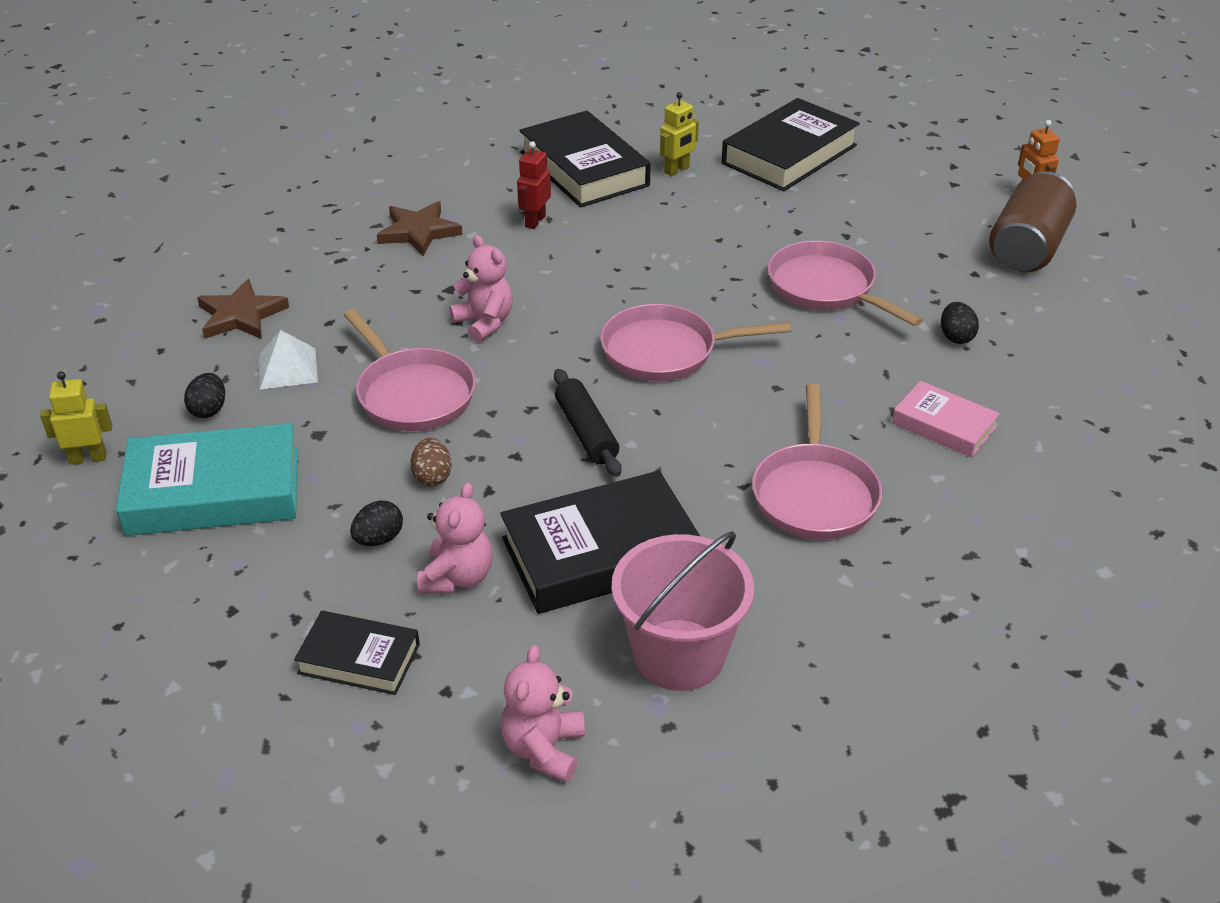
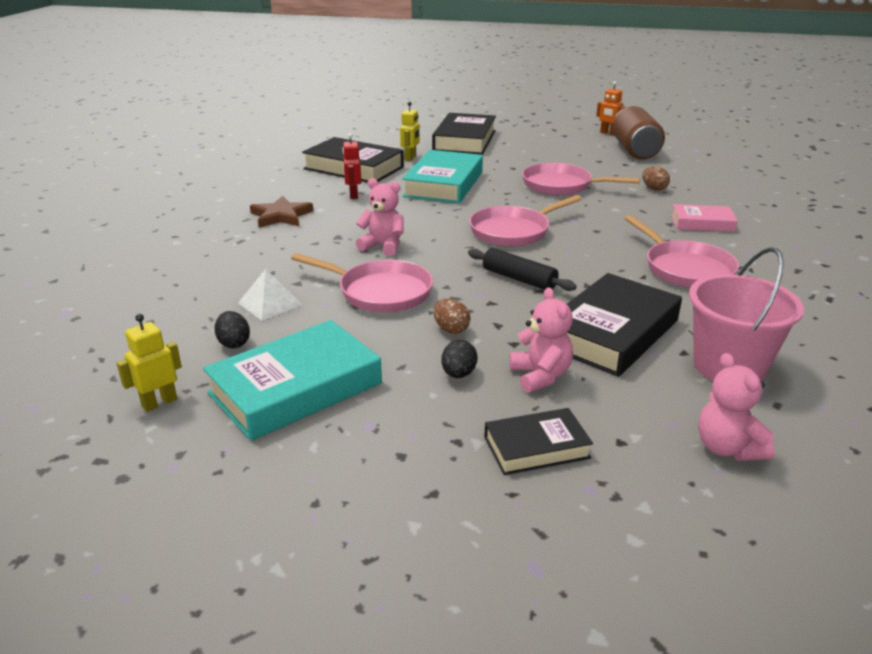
camera: 30 degrees left, 10 degrees down
brown star [197,279,289,339] -> none
black egg [941,302,979,344] -> brown egg [642,167,670,191]
none -> turquoise book [402,150,483,203]

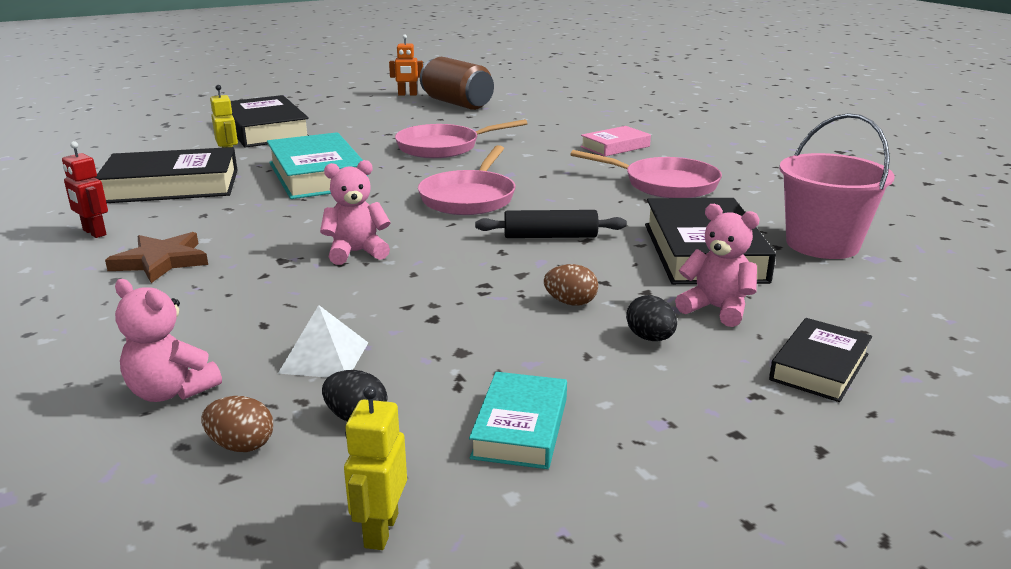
camera: 40 degrees left, 5 degrees down
turquoise book [203,320,382,441] -> turquoise book [469,372,567,469], size x0.56
pink pan [291,253,433,313] -> none
red robot [342,133,361,199] -> red robot moved to [62,141,108,238]
brown egg [642,167,670,191] -> brown egg moved to [201,396,273,452]
pink teddy bear [698,353,775,461] -> pink teddy bear moved to [115,279,222,402]

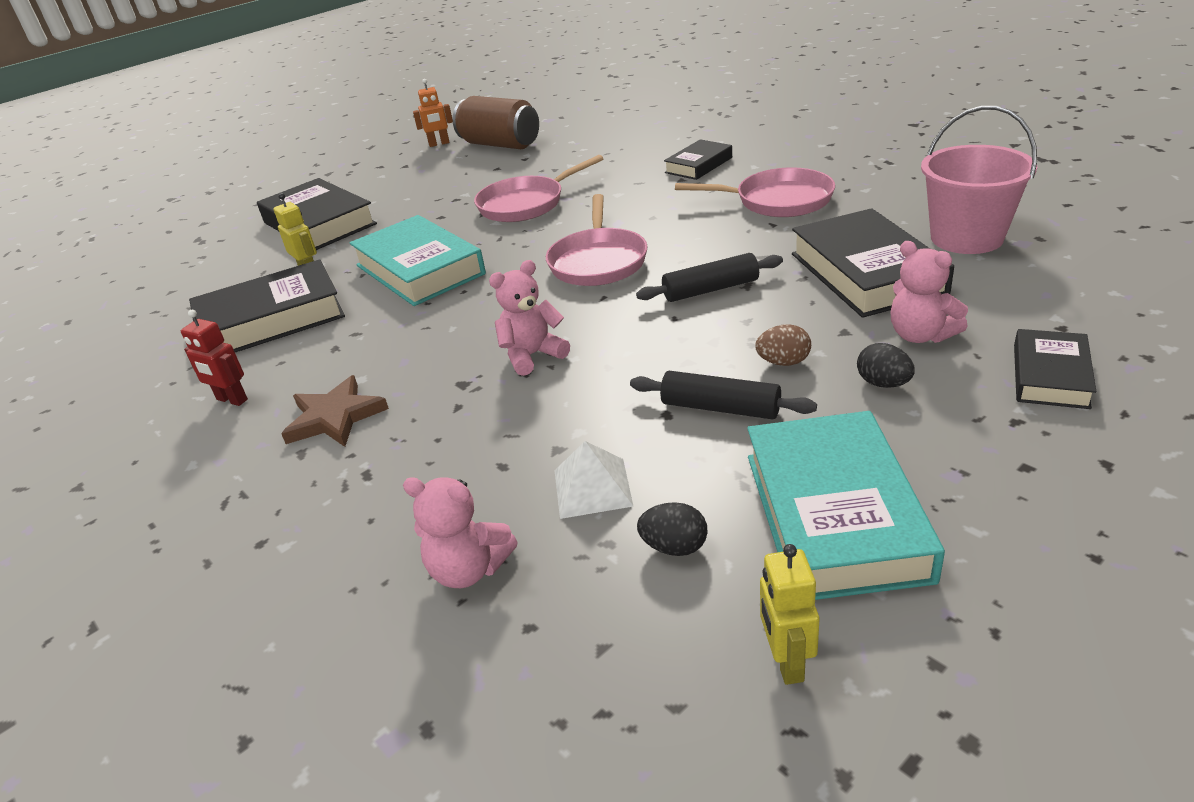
camera: 10 degrees left, 10 degrees up
brown egg [201,396,273,452] -> none
turquoise book [469,372,567,469] -> turquoise book [747,411,945,600], size x1.78
pink book [580,126,651,157] -> black book [664,139,732,180]
pink teddy bear [675,204,760,327] -> pink teddy bear turned 150 degrees counterclockwise [890,241,968,343]
none -> black rolling pin [630,371,817,419]

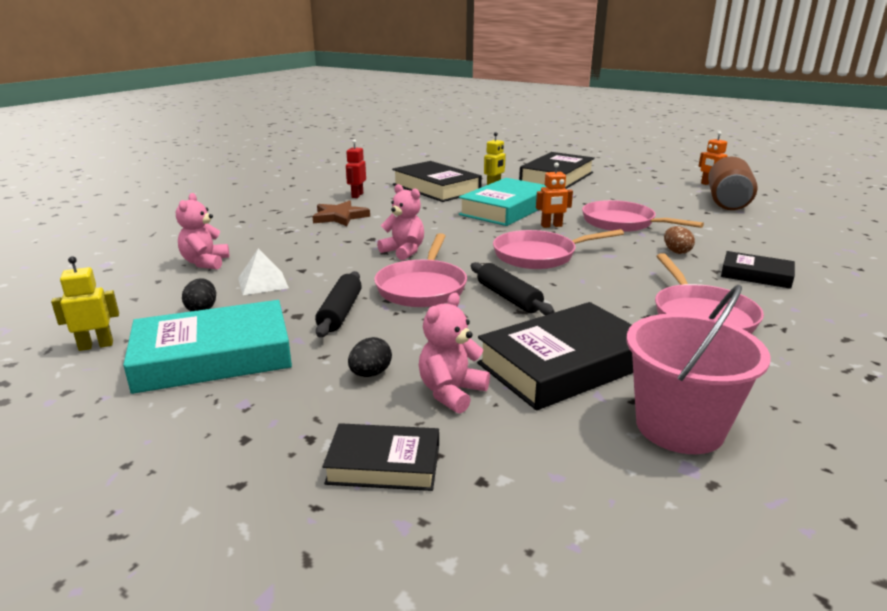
camera: 70 degrees right, 10 degrees down
brown egg [755,324,811,366] -> brown egg moved to [664,226,695,254]
none -> pink pan [374,233,467,307]
none -> orange robot [536,162,573,228]

